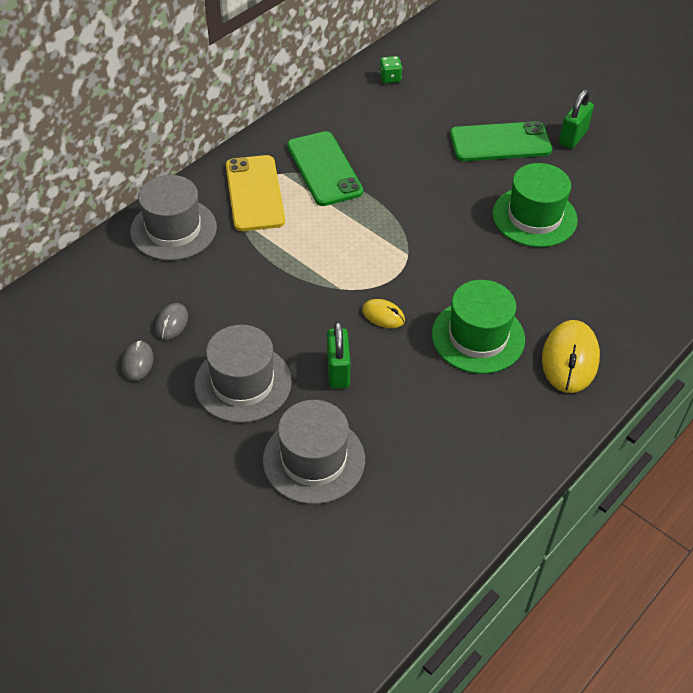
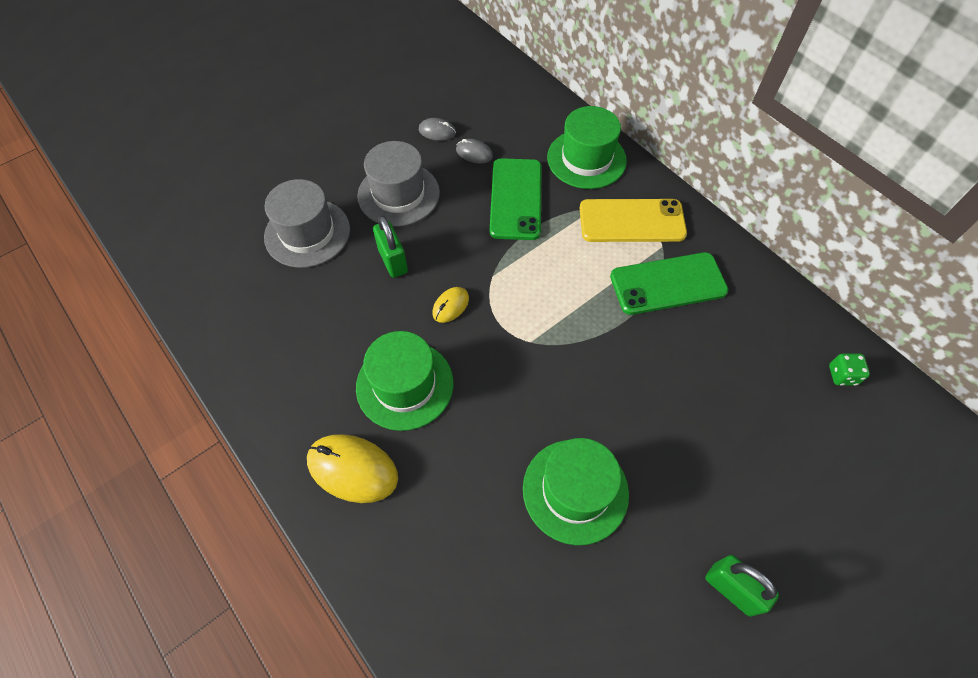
camera: 100 degrees right, 10 degrees up
grey hat [130,175,217,261] -> green hat [547,106,627,189]
green padlock [327,321,350,389] -> green padlock turned 60 degrees clockwise [373,215,408,278]
green phone [450,121,552,161] -> green phone moved to [490,158,541,240]

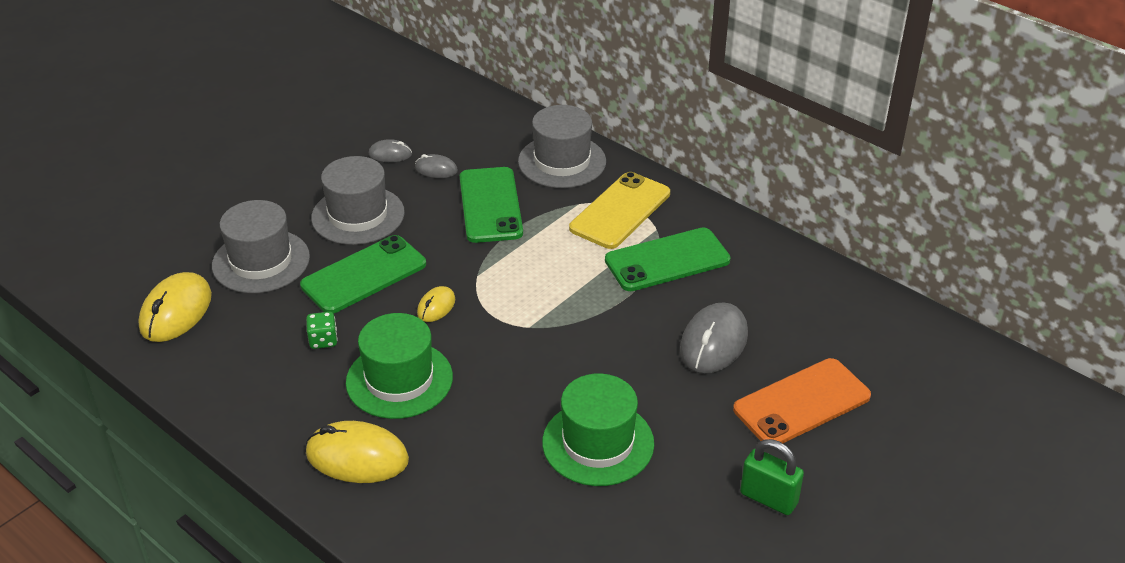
camera: 10 degrees left, 20 degrees down
green padlock [373,215,408,278] -> green phone [300,235,426,314]
green hat [547,106,627,189] -> grey hat [518,105,606,188]
yellow phone [580,199,687,242] -> yellow phone turned 45 degrees counterclockwise [569,172,670,249]
green dice [829,353,870,386] -> green dice moved to [306,312,338,349]
none -> yellow mouse [138,272,212,342]
none -> grey mouse [680,303,748,373]
none -> orange phone [733,358,871,443]

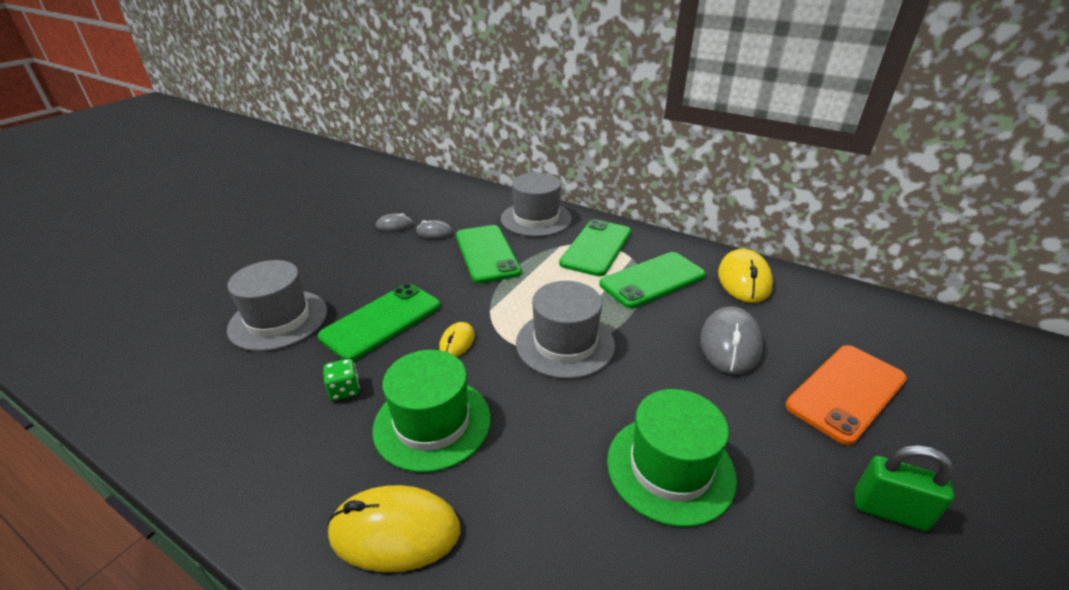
camera: 10 degrees left, 5 degrees down
yellow mouse [138,272,212,342] -> yellow mouse moved to [718,249,773,303]
grey hat [311,156,405,245] -> grey hat moved to [516,281,615,379]
yellow phone [569,172,670,249] -> green phone [559,219,631,276]

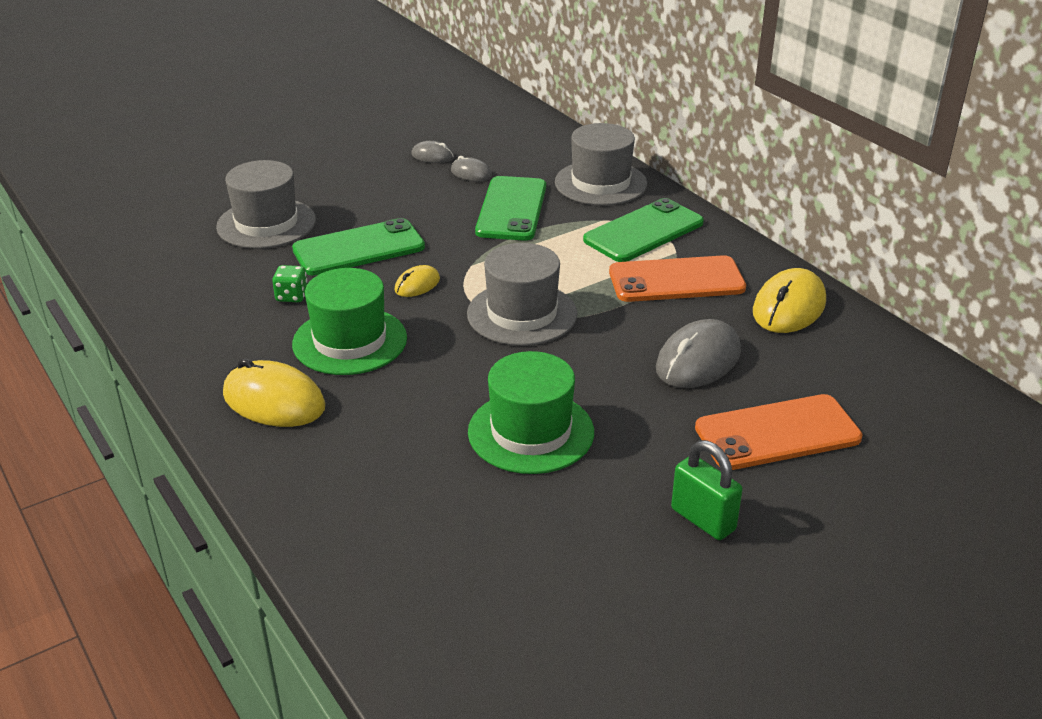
camera: 25 degrees right, 0 degrees up
green phone [599,252,706,308] -> orange phone [609,255,746,302]

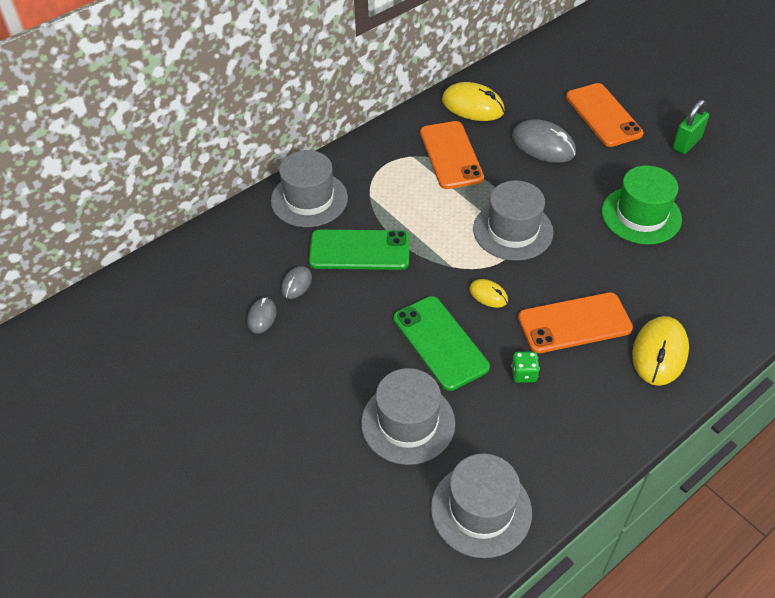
camera: 95 degrees left, 15 degrees up
green hat [292,268,407,375] -> orange phone [518,292,633,353]
green phone [583,198,704,262] -> none
none -> grey hat [431,454,532,558]

